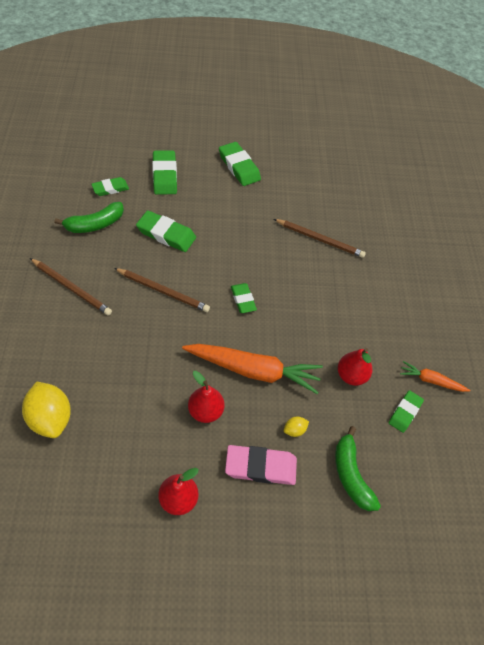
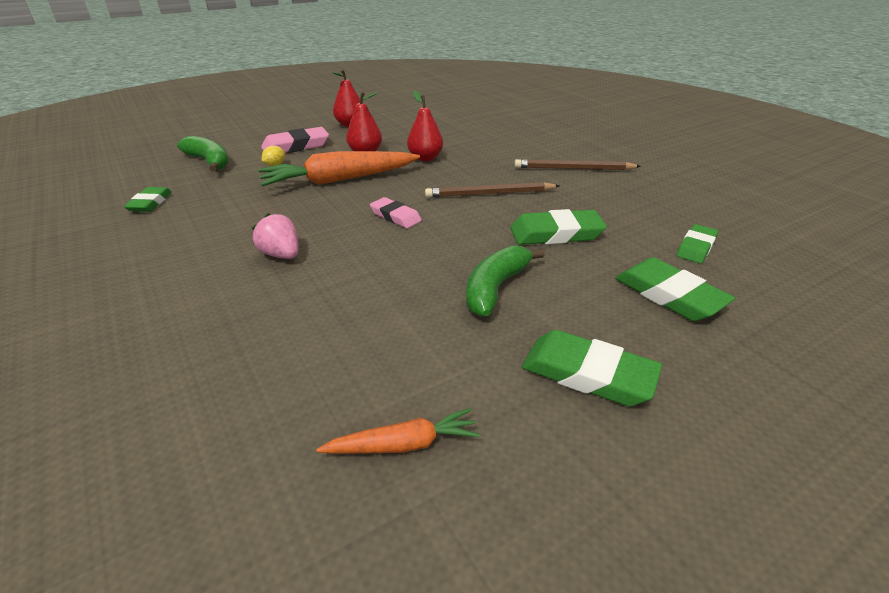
camera: 155 degrees right, 20 degrees down
yellow lemon [22,382,71,438] -> none
green banana [54,202,124,233] -> green banana moved to [466,245,545,316]
green eraser [231,283,257,313] -> pink eraser [370,197,422,228]
brown pencil [274,219,366,258] -> none
red pear [338,348,372,386] -> red pear moved to [407,90,443,161]
orange carrot [400,361,470,392] -> orange carrot moved to [316,408,480,454]
none -> pink strawberry [252,213,299,259]

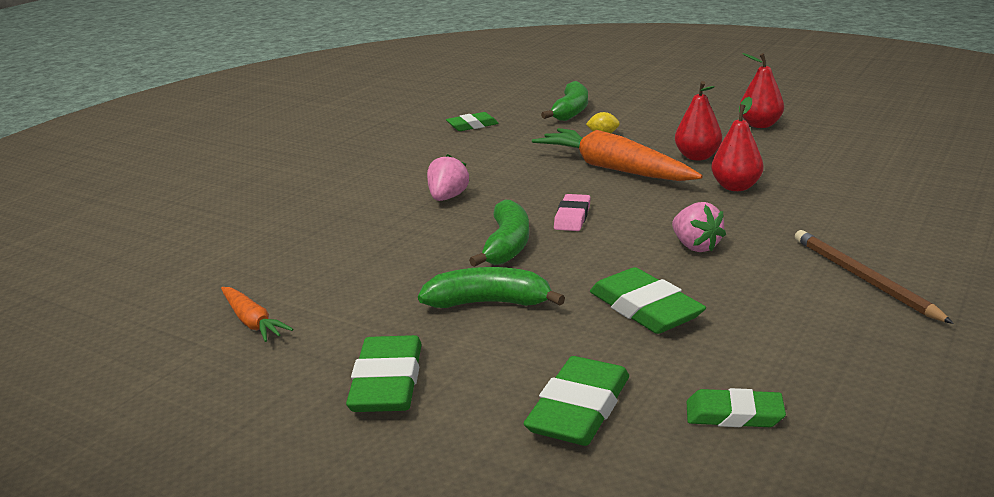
camera: 65 degrees right, 10 degrees down
pink eraser [261,127,329,153] -> none
brown pencil [425,182,560,197] -> pink strawberry [672,202,726,252]
none -> green banana [469,200,529,267]

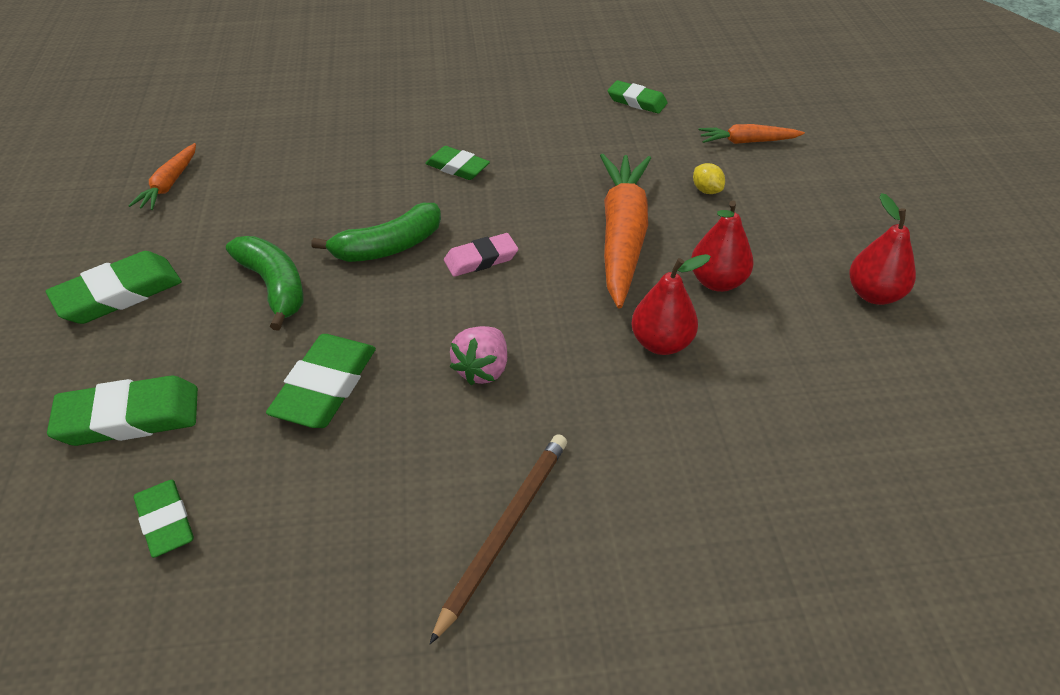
camera: 50 degrees right, 20 degrees up
pink strawberry [427,154,469,201] -> green eraser [425,146,490,180]
green banana [541,81,588,121] -> orange carrot [699,124,805,144]

